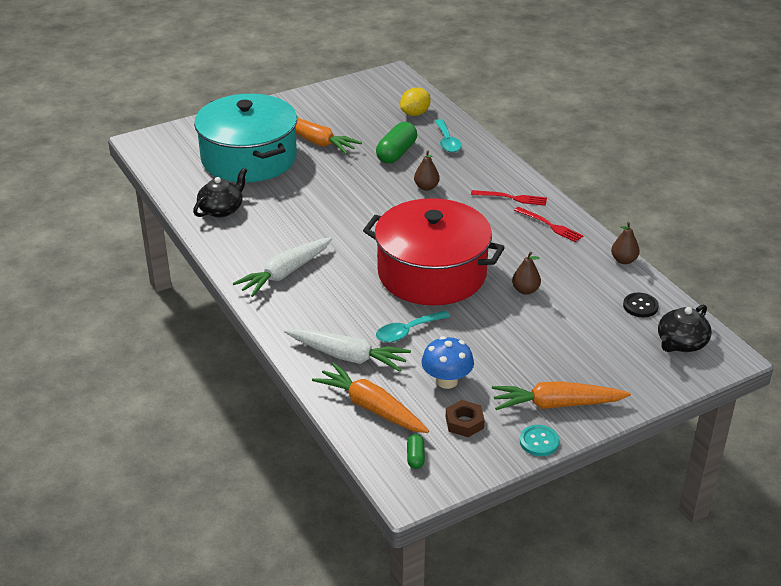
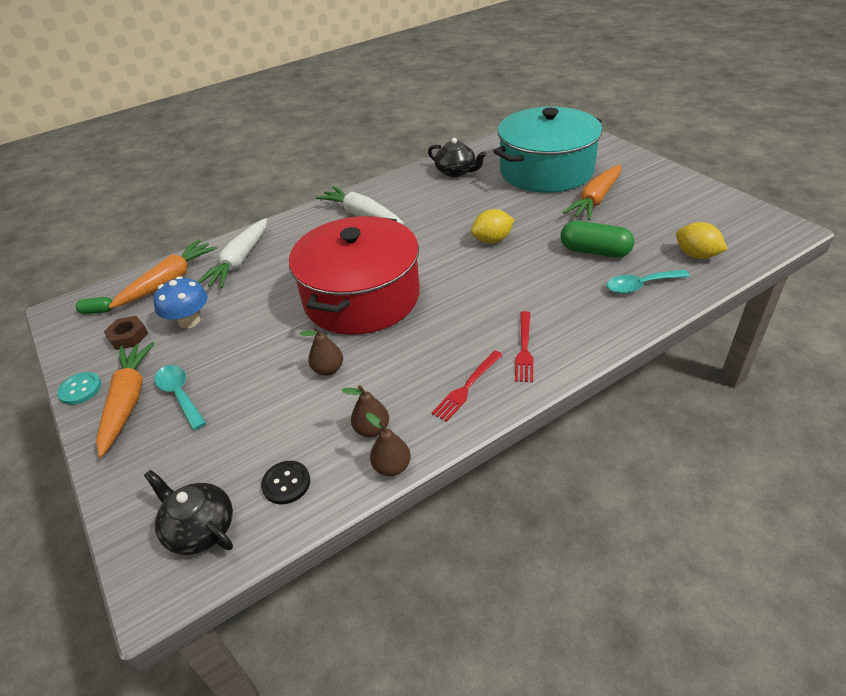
camera: 90 degrees right, 5 degrees up
turquoise spoon [376,310,450,342] -> turquoise spoon moved to [155,365,206,430]
brown pear [414,151,440,191] -> brown pear moved to [342,385,389,437]
none -> yellow lemon [471,209,514,243]

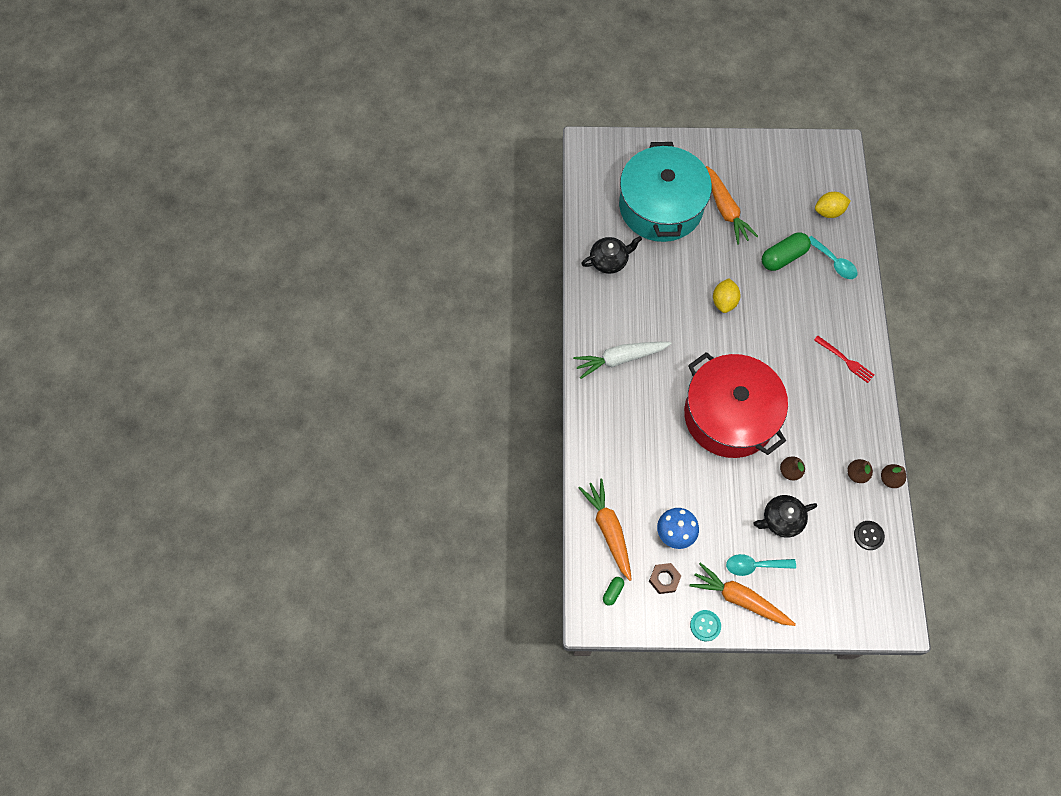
camera: 60 degrees left, 25 degrees up
black teapot [144,470,233,555] -> black teapot moved to [754,495,817,537]
white carrot [197,218,267,288] -> none
red fork [432,350,503,422] -> none
turquoise spoon [607,270,690,294] -> turquoise spoon turned 60 degrees counterclockwise [809,236,858,279]

